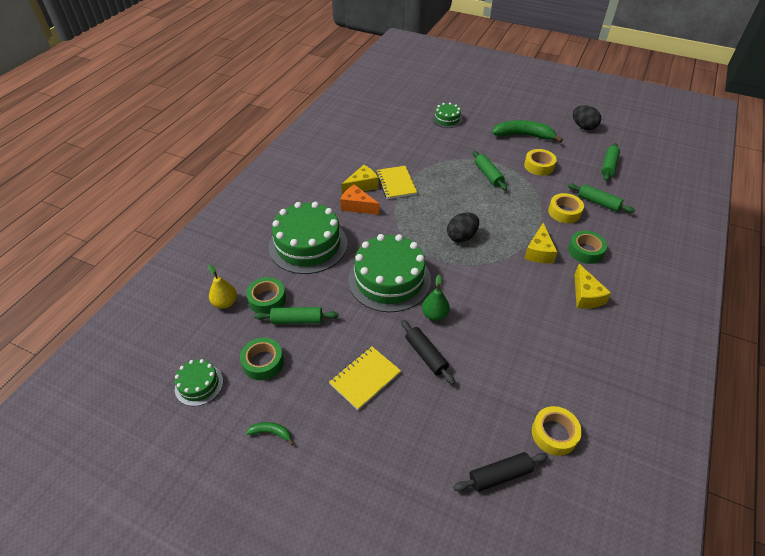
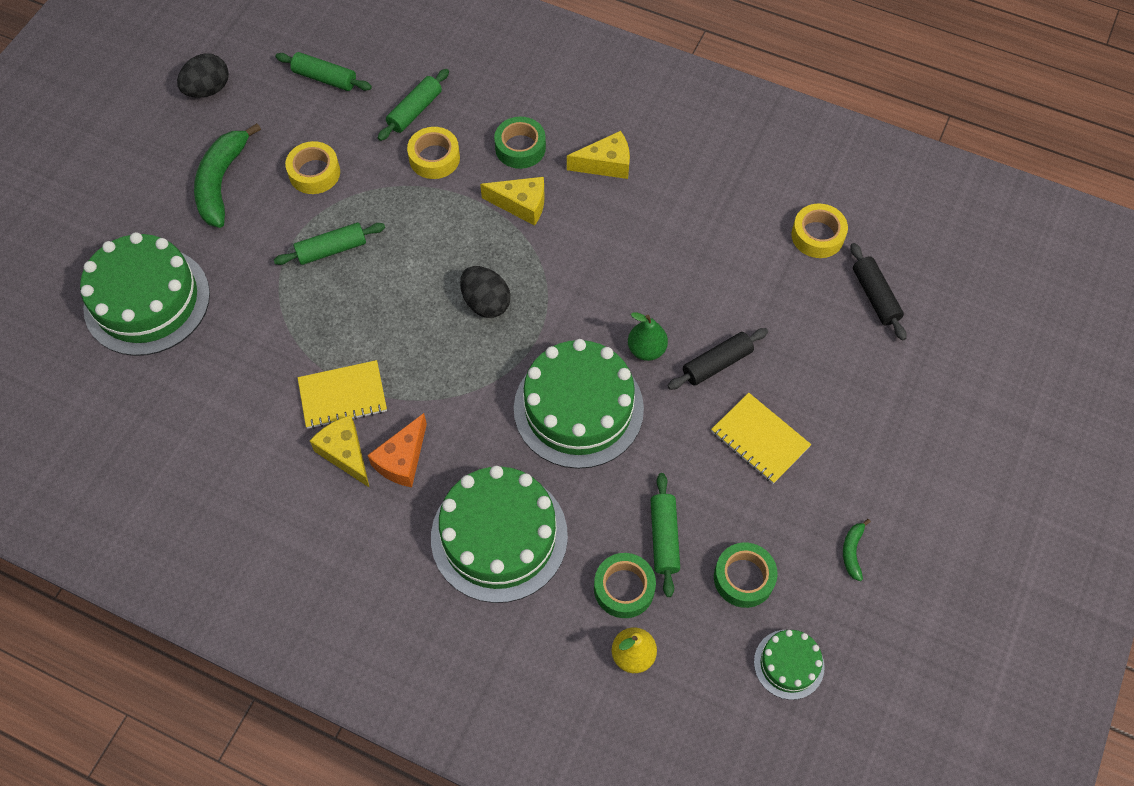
camera: 90 degrees left, 15 degrees up
green cake [432,102,463,128] -> green cake [80,232,210,356], size x2.04

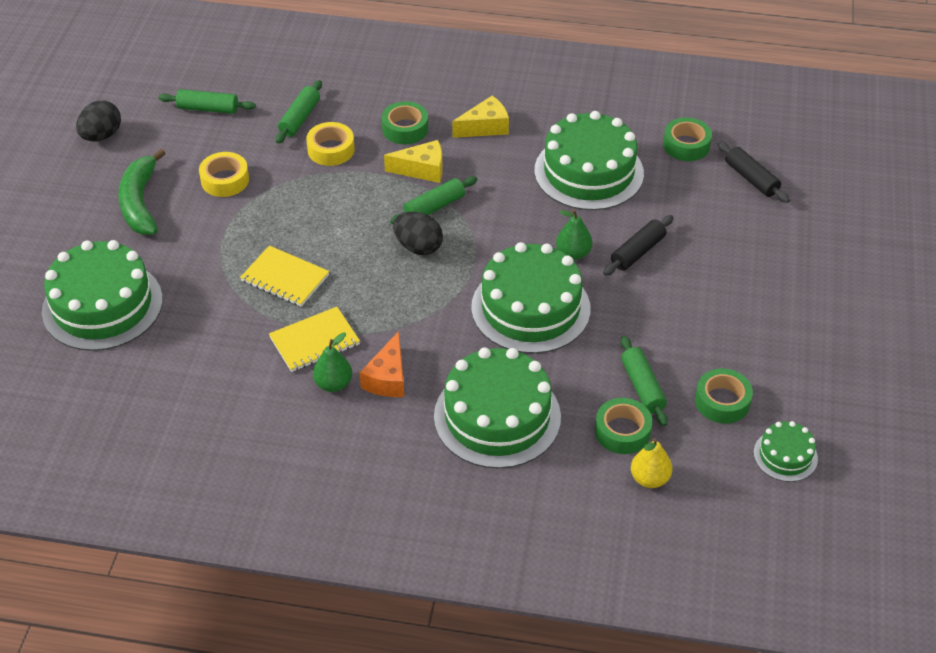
camera: 15 degrees left, 15 degrees down
green rolling pin [274,223,385,265] -> green rolling pin moved to [390,176,477,224]
yellow cheese [310,415,370,488] -> green pear [313,333,352,392]
yellow notebook [711,393,811,484] -> yellow notebook moved to [240,246,329,307]
yellow tape [792,204,848,258] -> green tape [663,118,712,161]
green banana [843,519,871,581] -> none
none -> green cake [534,111,644,210]

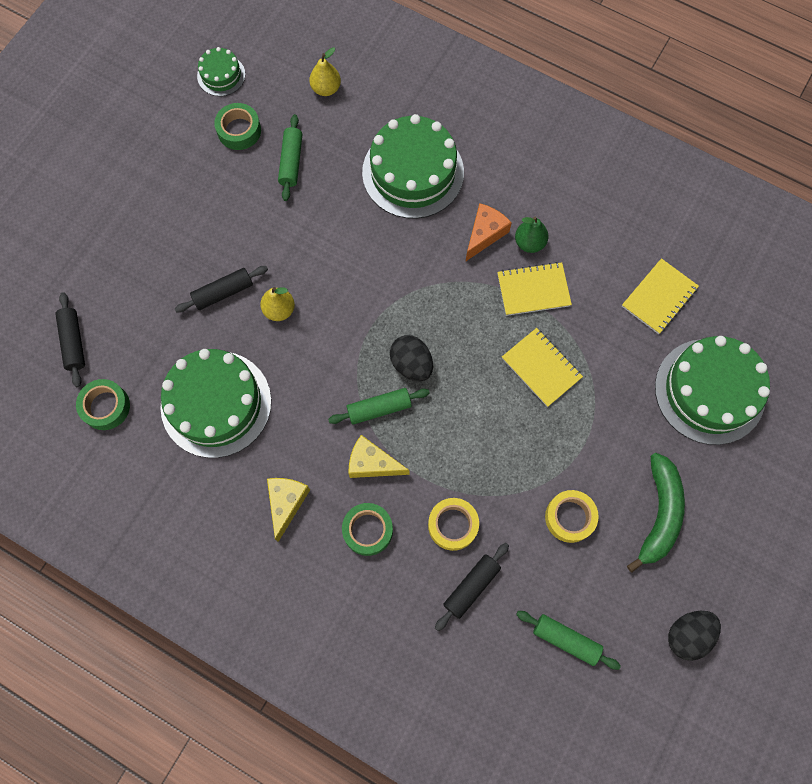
camera: 160 degrees left, 25 degrees up
green rolling pin [276,80,322,144] -> black rolling pin [435,543,509,631]
yellow cheese [452,96,509,138] -> yellow cheese turned 105 degrees clockwise [267,478,310,542]
green cake [471,242,591,354] -> none
green pear [556,210,592,260] -> yellow pear [260,287,295,321]
green tape [595,398,652,454] -> none
none -> yellow notebook [622,258,699,334]

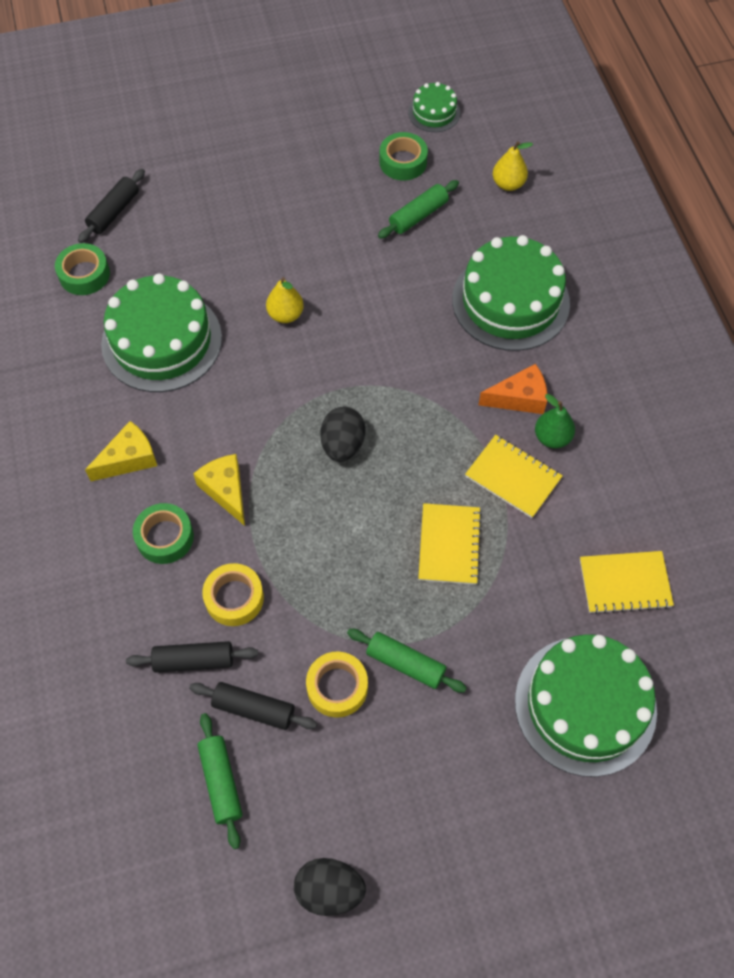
camera: 45 degrees right, 10 degrees down
black rolling pin [175,266,268,313] -> black rolling pin moved to [189,682,317,730]
green rolling pin [328,388,430,425] -> green rolling pin moved to [347,629,467,693]
green banana [627,453,685,572] -> none

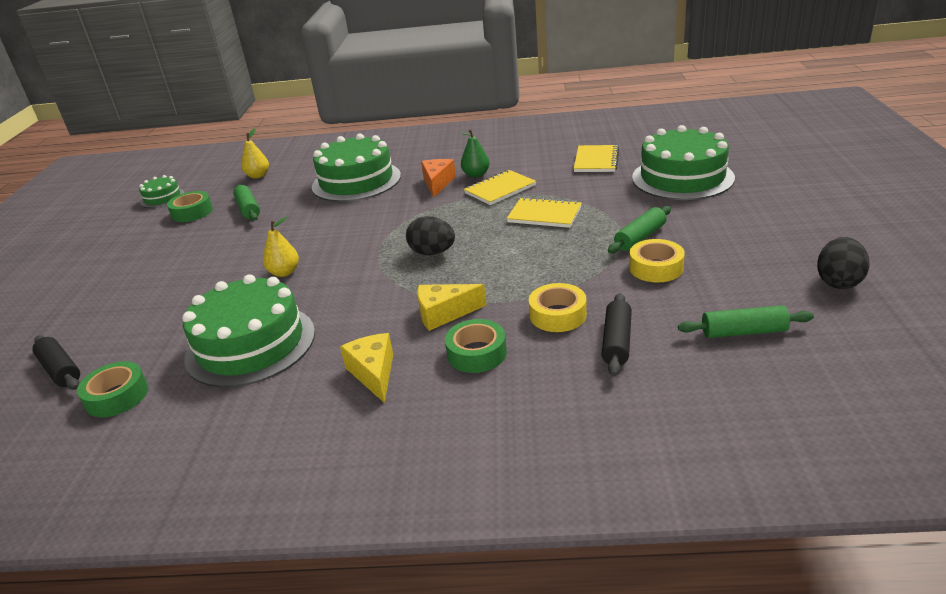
camera: 70 degrees left, 30 degrees down
black rolling pin [189,682,317,730] -> none

